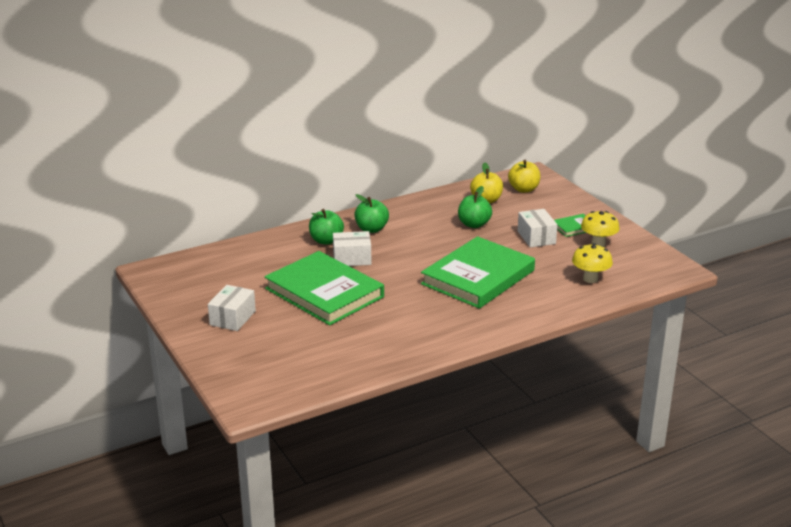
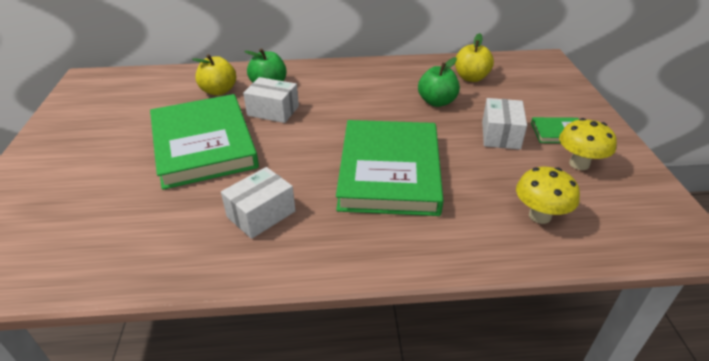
camera: 25 degrees right, 10 degrees up
white box [208,285,256,331] -> white box moved to [221,167,296,239]
green apple [354,194,389,233] -> none
green book [421,236,535,309] -> green book turned 60 degrees counterclockwise [336,120,444,216]
yellow apple [508,160,540,193] -> yellow apple moved to [192,54,236,95]

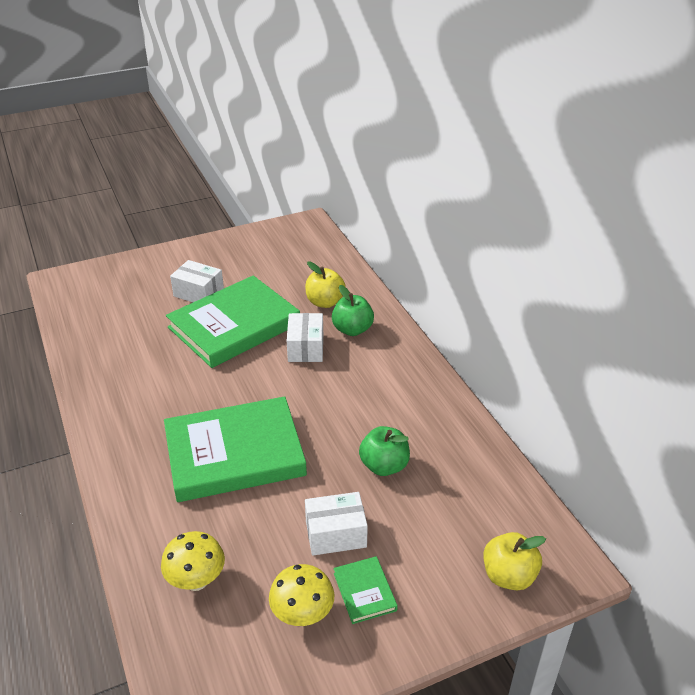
camera: 70 degrees right, 0 degrees up
white box [221,167,296,239] -> white box moved to [170,260,224,302]
yellow apple [455,33,494,82] -> yellow apple moved to [483,532,546,590]

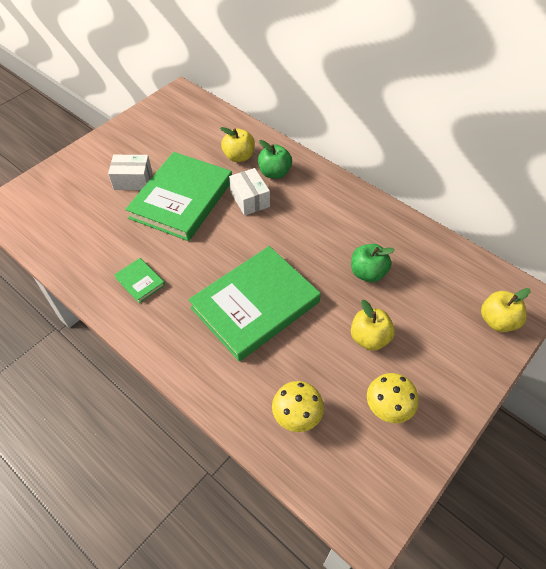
camera: 25 degrees left, 15 degrees up
white box [305,492,368,556] -> yellow apple [351,300,395,351]
green book [334,556,398,624] -> green book moved to [114,258,165,303]

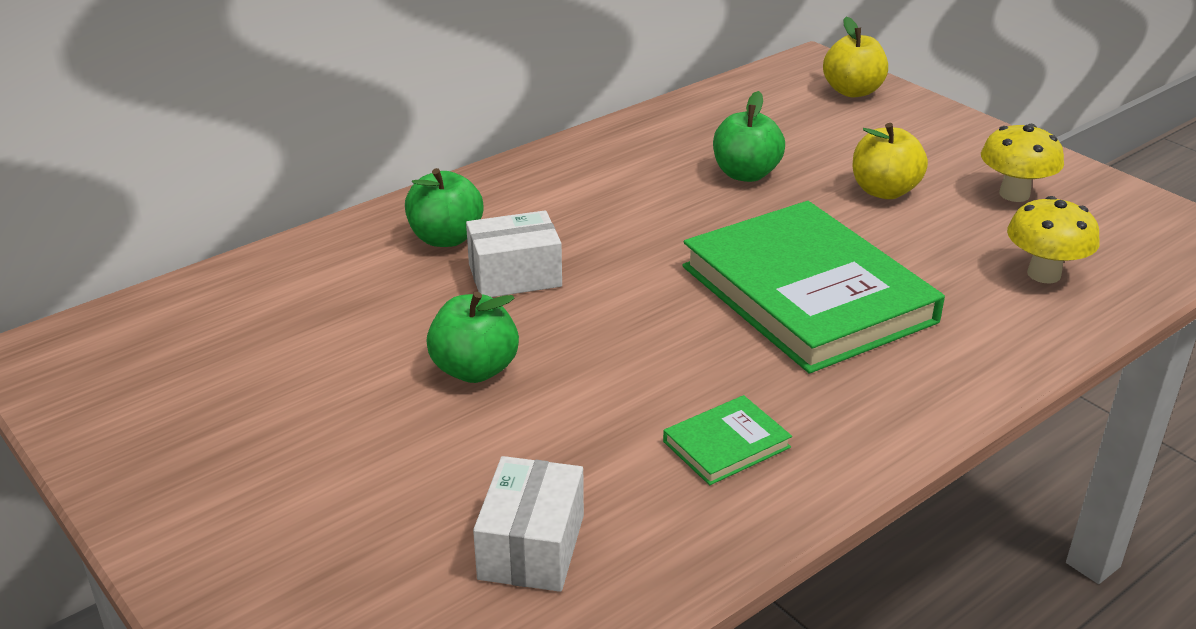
camera: 80 degrees left, 20 degrees down
white box [108,155,152,190] -> white box moved to [473,456,584,592]
green book [125,152,232,241] -> green apple [426,292,519,383]
yellow apple [220,127,255,162] -> none

